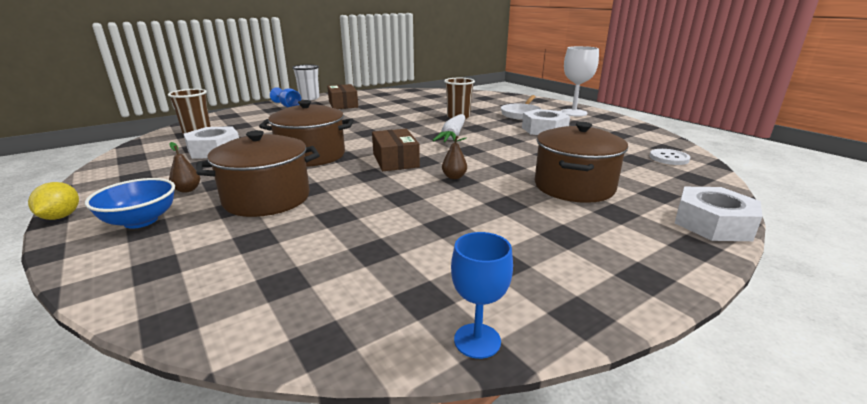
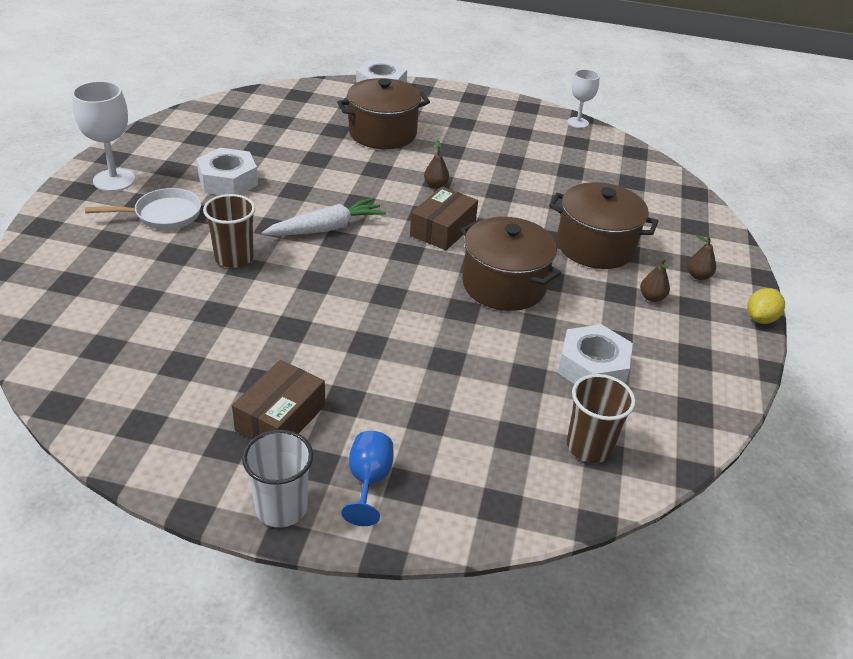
camera: 135 degrees left, 15 degrees up
blue bowl [85,178,175,229] -> brown pear [687,235,716,280]
blue goblet [451,232,513,359] -> white goblet [567,69,600,128]
white button [650,149,691,165] -> none

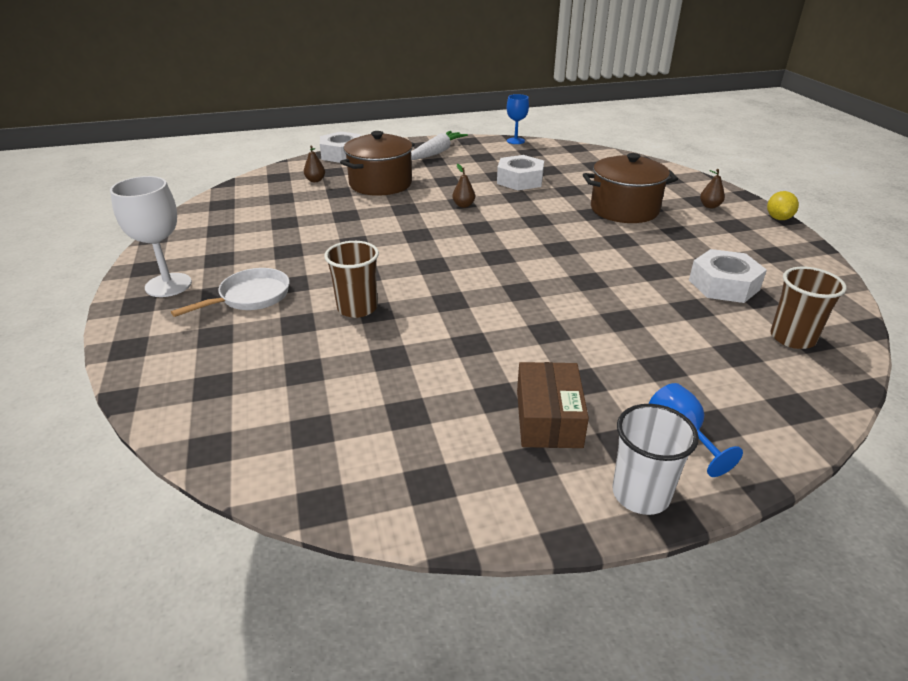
camera: 25 degrees left, 5 degrees down
white nut [197,148,258,195] -> white nut moved to [497,155,544,190]
white carrot [262,198,386,236] -> white carrot moved to [411,131,468,160]
brown box [410,186,478,250] -> none
brown pot [461,217,561,311] -> none
white goblet [567,69,600,128] -> blue goblet [507,94,529,144]
brown pear [640,259,670,302] -> brown pear moved to [304,145,325,182]

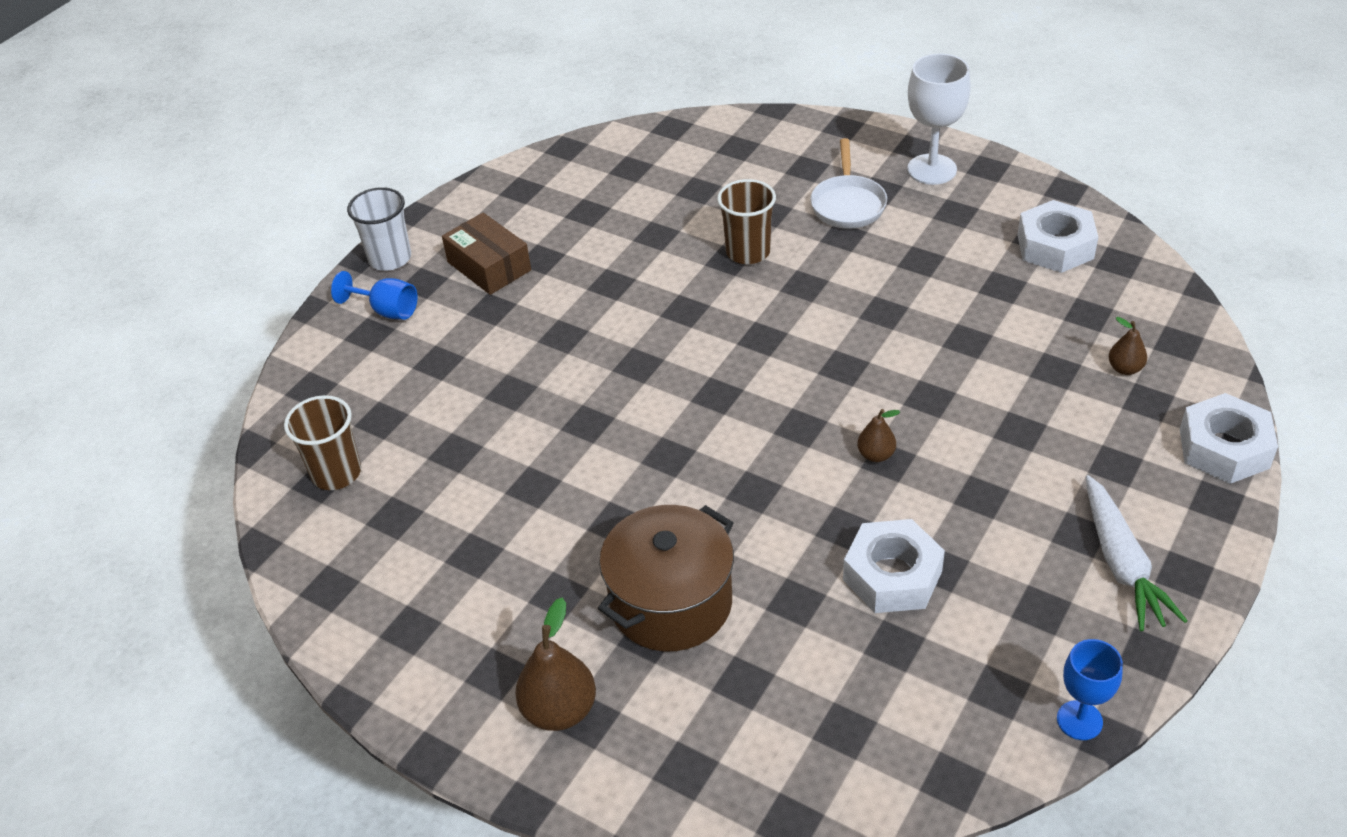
camera: 140 degrees right, 10 degrees up
brown pot [340,131,415,196] -> none
white nut [689,249,767,303] -> white nut moved to [1017,200,1098,273]
brown pear [700,169,725,209] -> brown pear [515,597,596,731], size x1.79
yellow lemon [767,191,799,220] -> none

